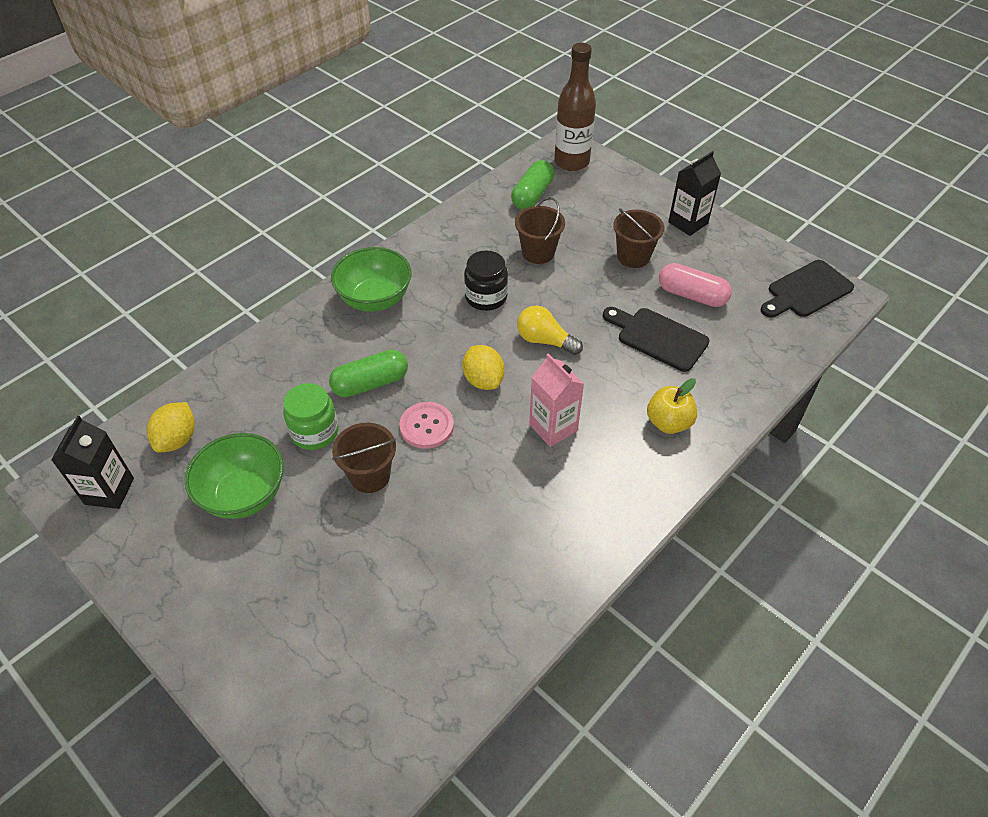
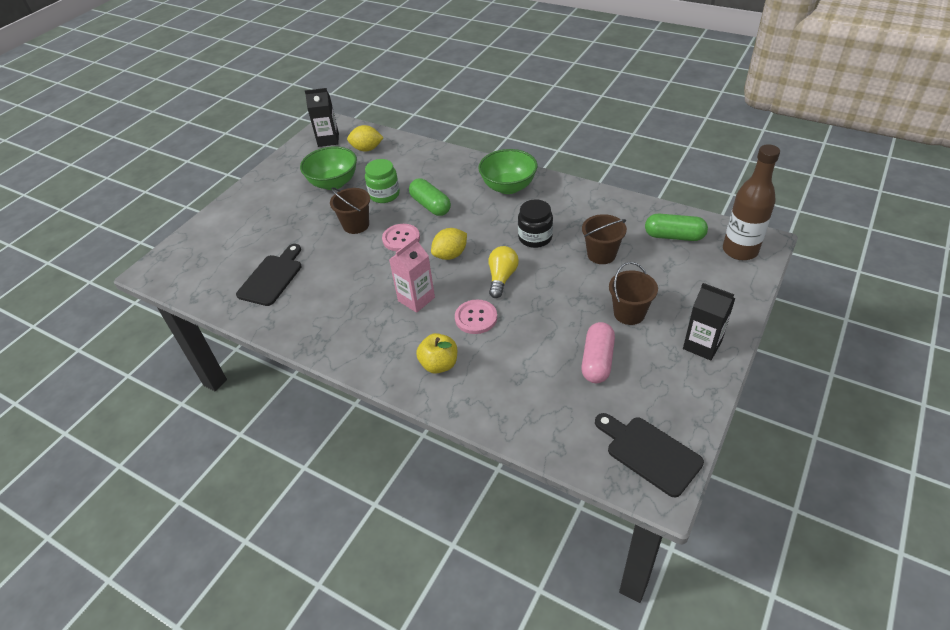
camera: 80 degrees right, 5 degrees down
black cutting board [603,307,709,372] -> black cutting board moved to [236,244,302,306]
none -> pink button [455,300,497,334]

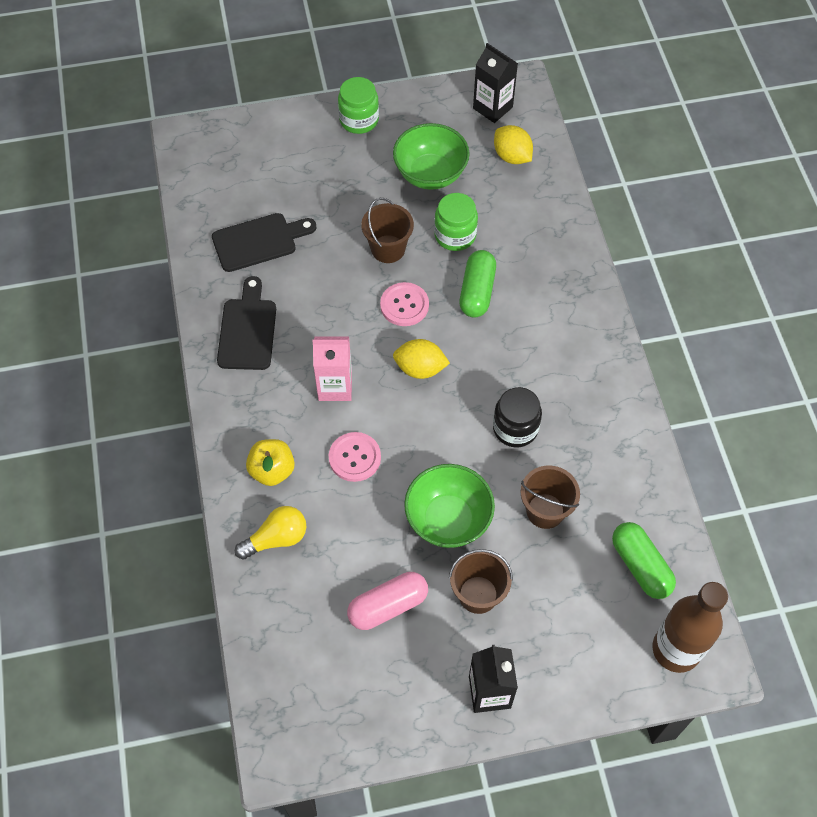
camera: 45 degrees right, 15 degrees up
green bowl [478,149,537,194] -> green bowl moved to [404,464,495,548]
yellow light bulb [489,246,519,298] -> yellow light bulb moved to [235,506,306,560]
black cutting board [595,413,704,497] -> black cutting board moved to [217,276,276,370]
none -> green jar [338,77,379,134]

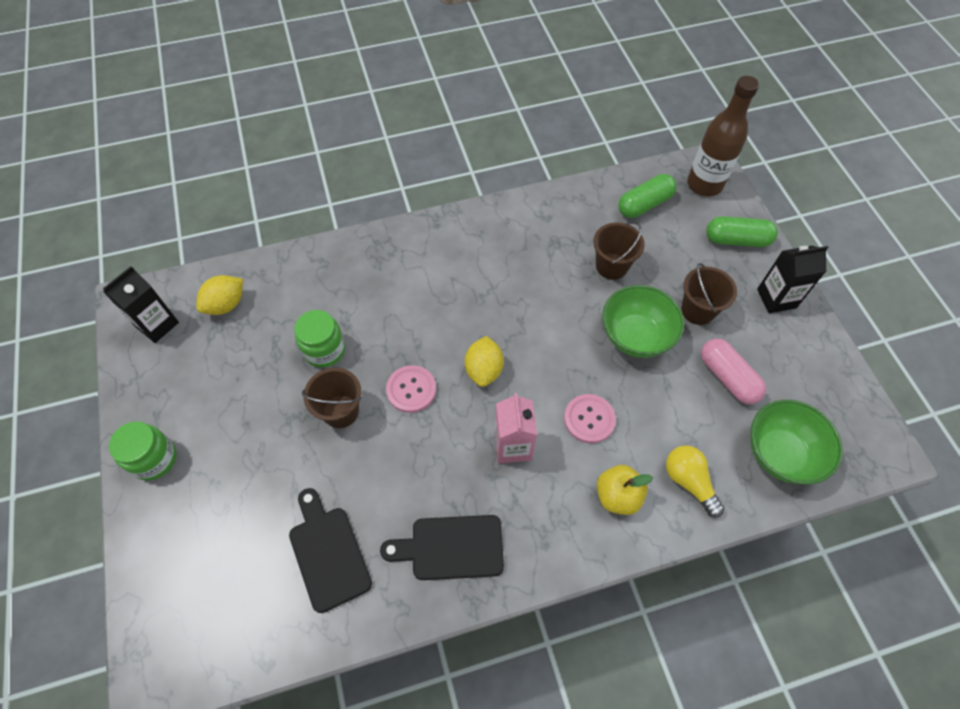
camera: 95 degrees left, 0 degrees up
green bowl [393,123,470,190] -> green bowl moved to [750,400,843,484]
green capsule [459,250,496,318] -> green capsule moved to [706,216,778,247]
black jar [493,387,542,447] -> none

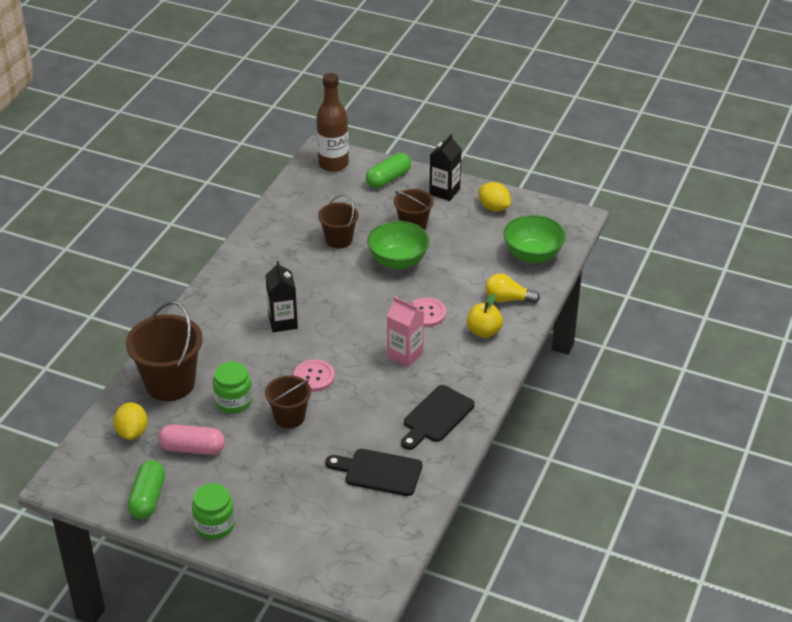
camera: 50 degrees left, 20 degrees down
black carton [103,266,179,343] -> black carton moved to [266,261,298,332]
yellow lemon [465,336,504,387] -> yellow lemon moved to [479,182,511,211]
green capsule [618,174,677,218] -> green capsule moved to [128,460,165,519]
pink capsule [701,339,766,404] -> pink capsule moved to [158,424,225,455]
none -> brown bucket [126,301,203,401]

